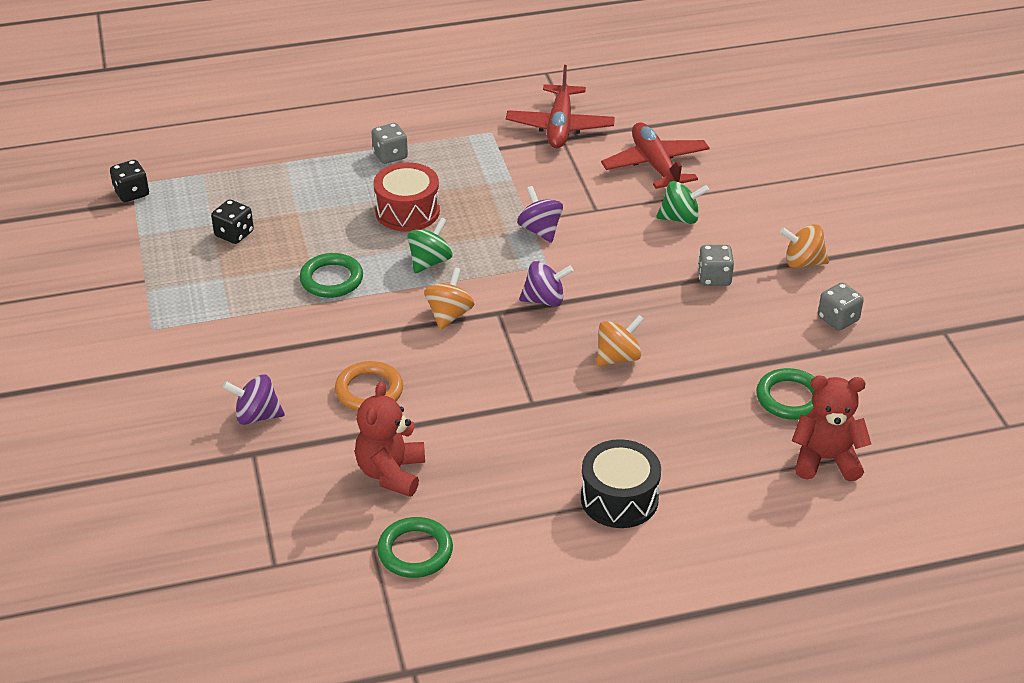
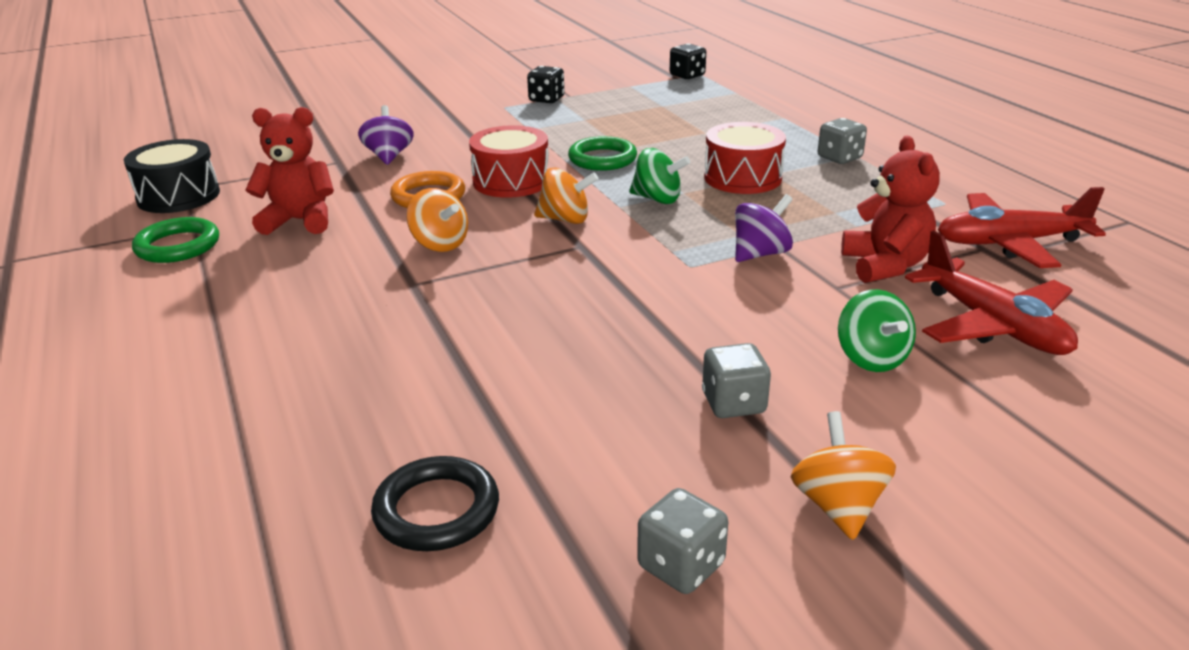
camera: 80 degrees right, 10 degrees down
black dice [211,199,254,244] -> black dice moved to [527,66,564,103]
purple spinning top [519,261,573,307] -> none
black drum [581,439,661,528] -> black drum moved to [124,139,220,213]
orange spinning top [596,315,644,367] -> orange spinning top moved to [407,188,468,252]
red plane [601,123,710,189] -> red plane turned 90 degrees clockwise [905,230,1078,355]
green ring [756,368,814,420] -> black ring [371,456,499,551]
red teddy bear [792,375,871,482] -> red teddy bear moved to [841,136,940,283]
none -> red drum [469,125,548,198]

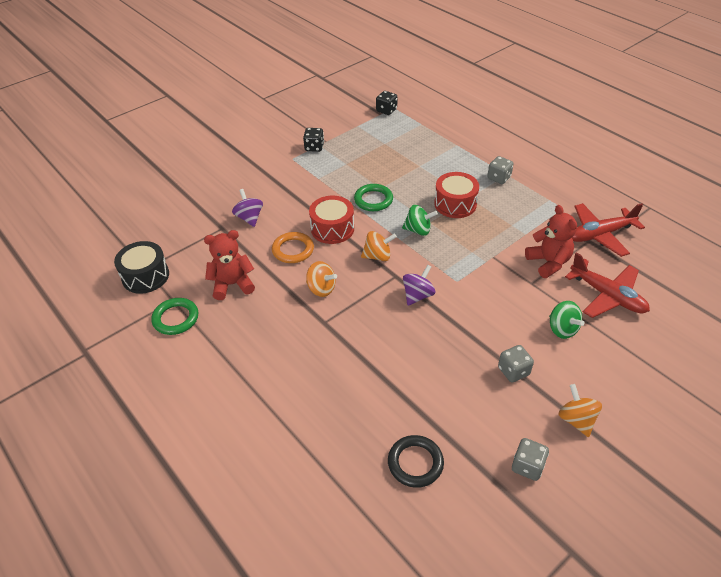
camera: 15 degrees left, 15 degrees up
purple spinning top [735,194,793,262] -> purple spinning top moved to [403,265,435,306]

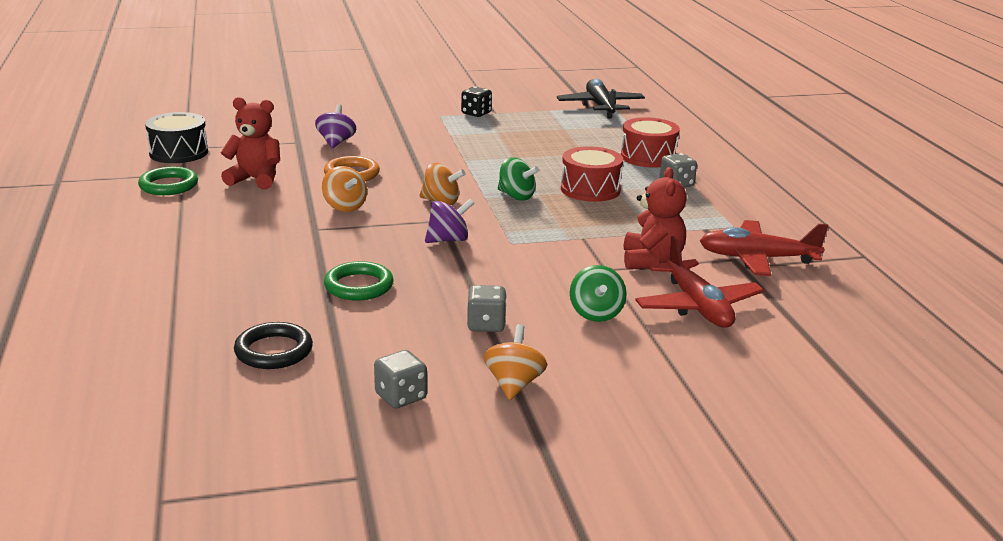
camera: 25 degrees right, 20 degrees down
red drum [309,196,354,244] -> red drum moved to [621,117,680,168]
green ring [354,184,393,211] -> green ring moved to [324,261,394,301]
black dice [376,91,398,115] -> black plane [557,79,645,119]

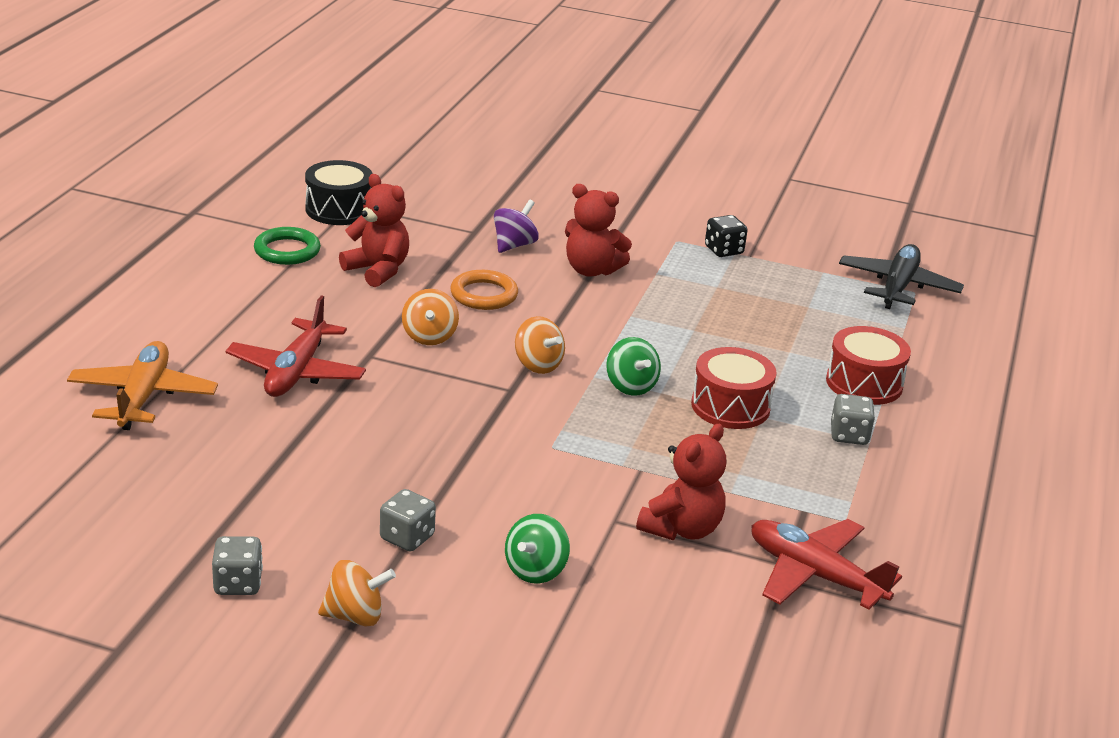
camera: 30 degrees right, 5 degrees up
black ring [234,322,313,369] -> none
green ring [324,261,394,301] -> none
purple spinning top [425,199,474,243] -> none
orange spinning top [484,324,547,400] -> orange spinning top turned 45 degrees clockwise [318,560,396,627]
red plane [635,236,764,328] -> red plane moved to [225,295,366,397]
none -> orange plane [67,341,218,430]
none -> red teddy bear [565,184,632,277]

